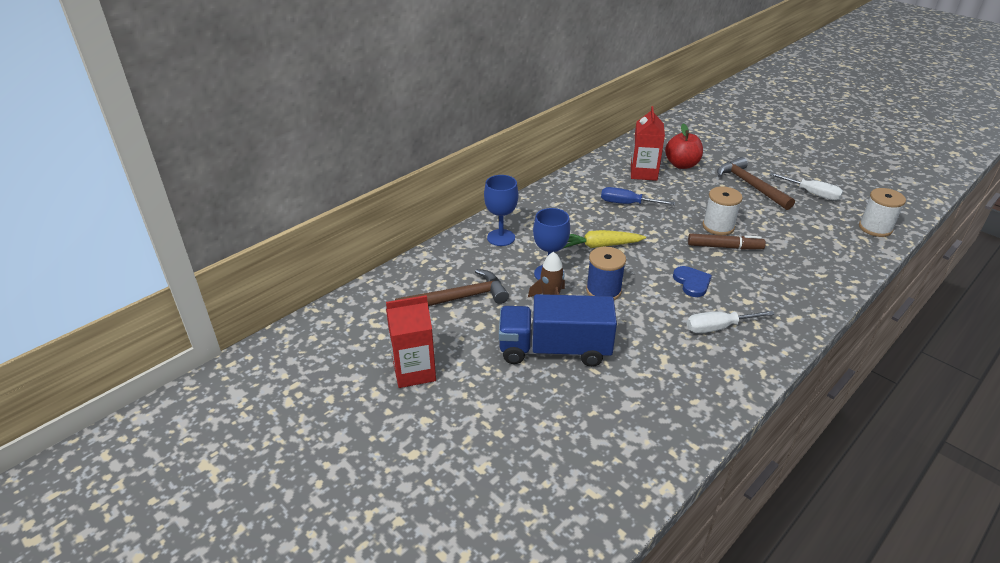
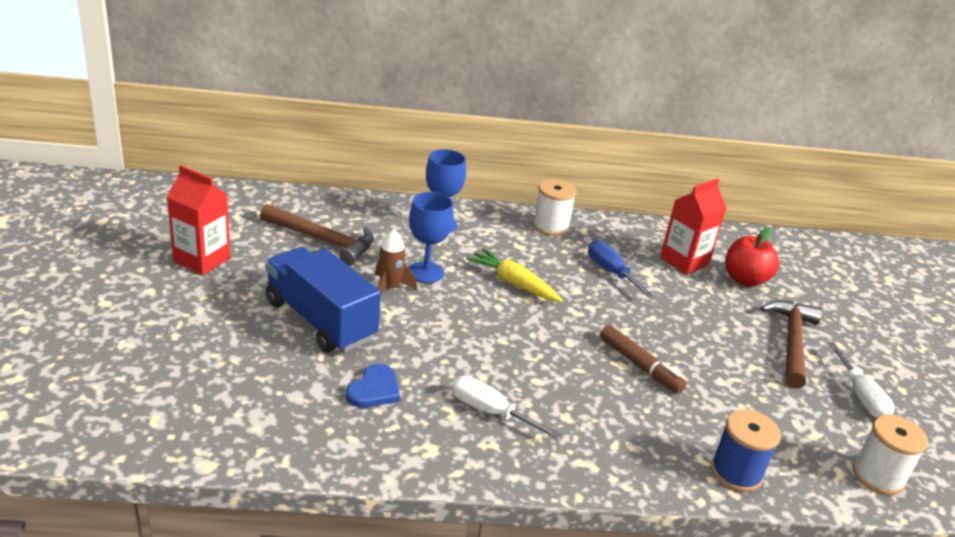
camera: 40 degrees right, 5 degrees down
blue spool [586,246,626,300] -> blue spool moved to [711,409,781,492]
blue heart [673,266,712,297] -> blue heart moved to [346,364,400,408]
white spool [702,186,743,235] -> white spool moved to [533,179,576,236]

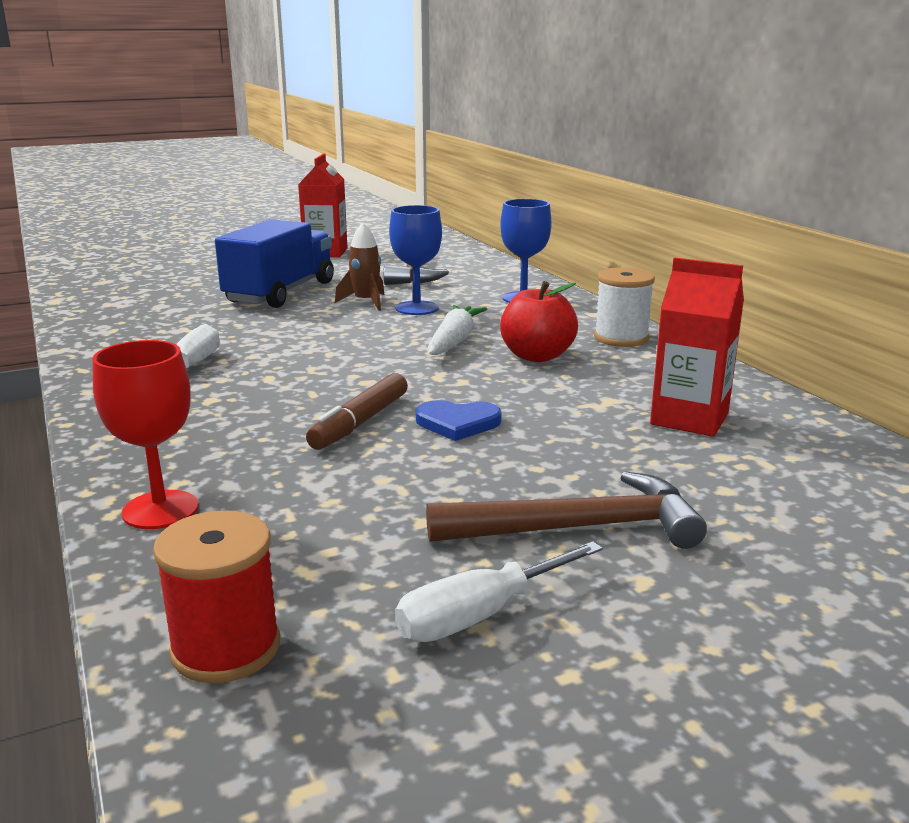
camera: 70 degrees right, 10 degrees down
blue heart [346,364,400,408] -> blue heart moved to [416,400,502,441]
yellow carrot [466,248,563,302] -> white carrot [428,305,487,355]
blue screwdriver [588,240,654,298] -> none
blue spool [711,409,781,492] -> red goblet [93,340,199,529]
red apple [725,227,779,287] -> red apple moved to [500,281,578,362]
white spool [853,414,928,495] -> red spool [153,510,280,683]

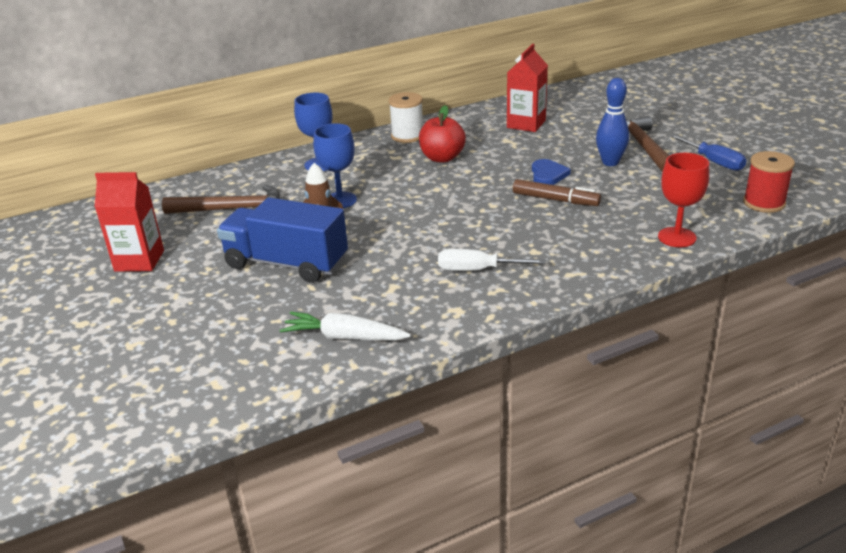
camera: 90 degrees left, 10 degrees up
white screwdriver [395,541,603,642] -> blue screwdriver [670,134,746,171]
white carrot [428,305,487,355] -> white carrot moved to [280,312,411,340]
none -> blue bowling pin [596,78,629,166]

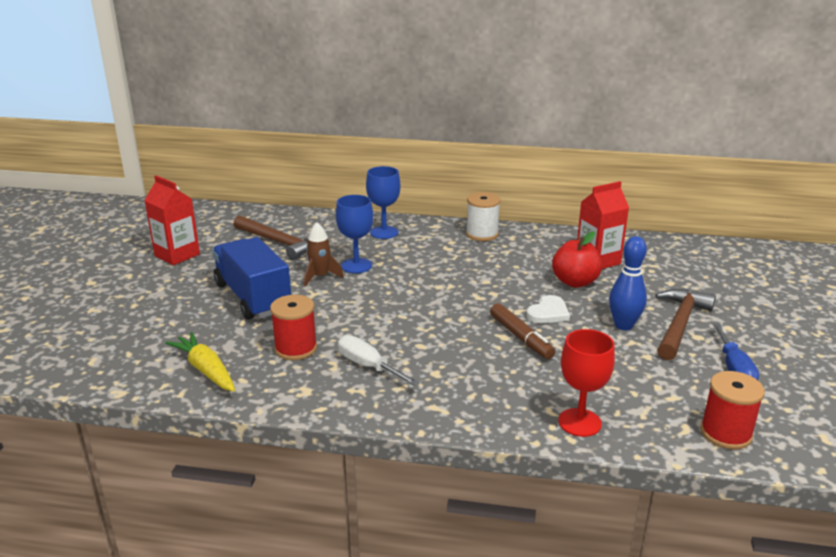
camera: 35 degrees right, 5 degrees down
white carrot [280,312,411,340] -> yellow carrot [165,332,235,392]
red apple [419,105,466,163] -> red apple moved to [552,231,603,288]
blue heart [532,159,571,185] -> white heart [526,295,570,323]
none -> red spool [270,295,317,360]

